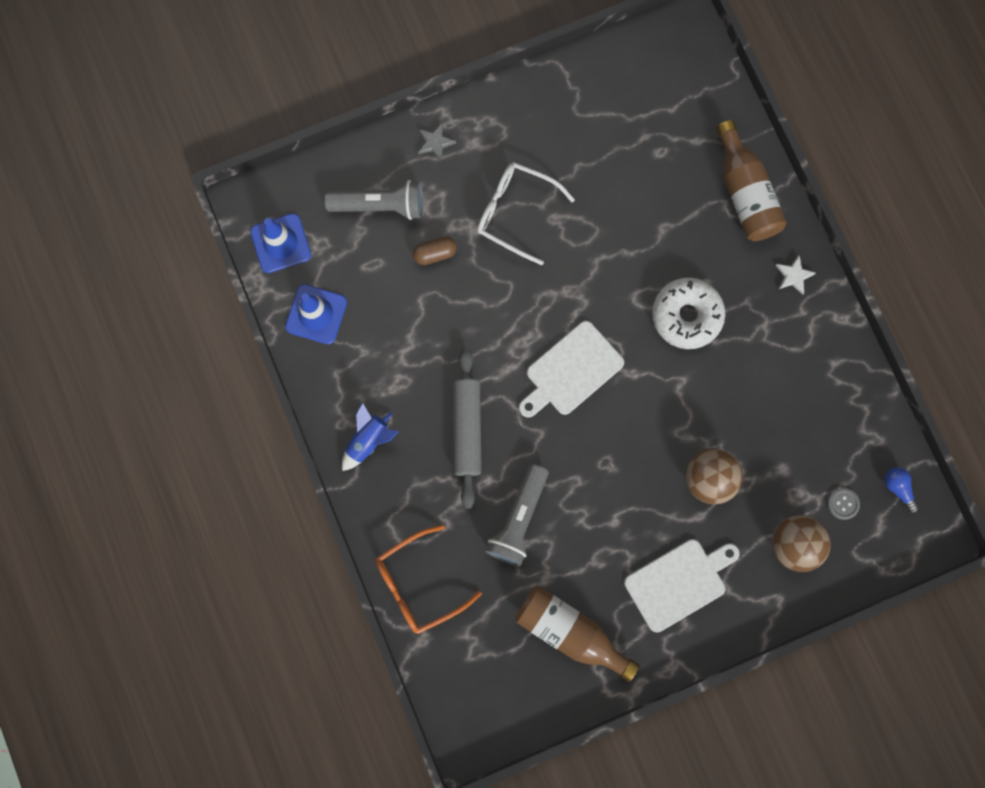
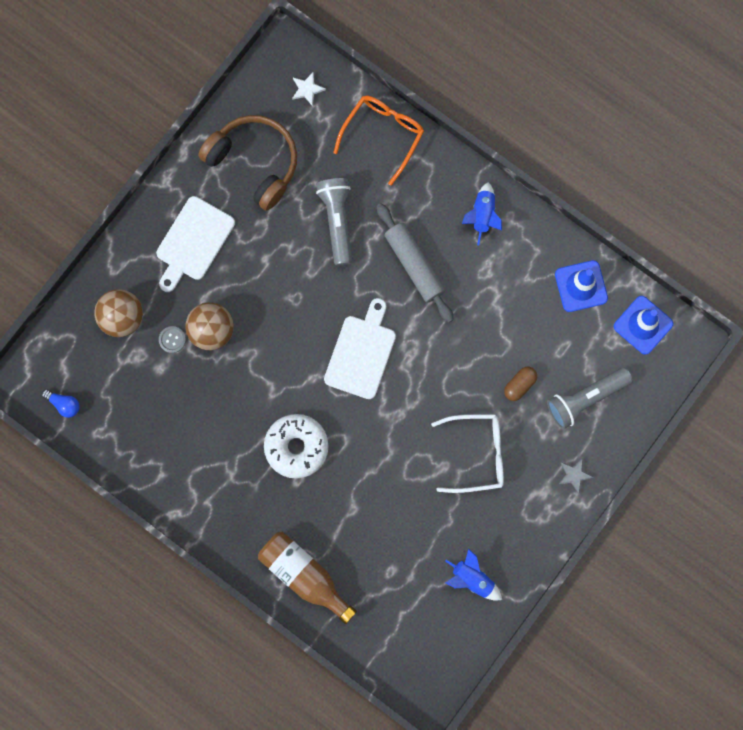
camera: 150 degrees right, 0 degrees up
brown bottle [515,586,640,682] -> brown headphones [198,115,297,211]
white star [776,255,816,295] -> white star moved to [292,72,326,106]
grey button [828,488,860,520] -> grey button moved to [159,326,186,353]
none -> blue rocket [445,549,502,601]

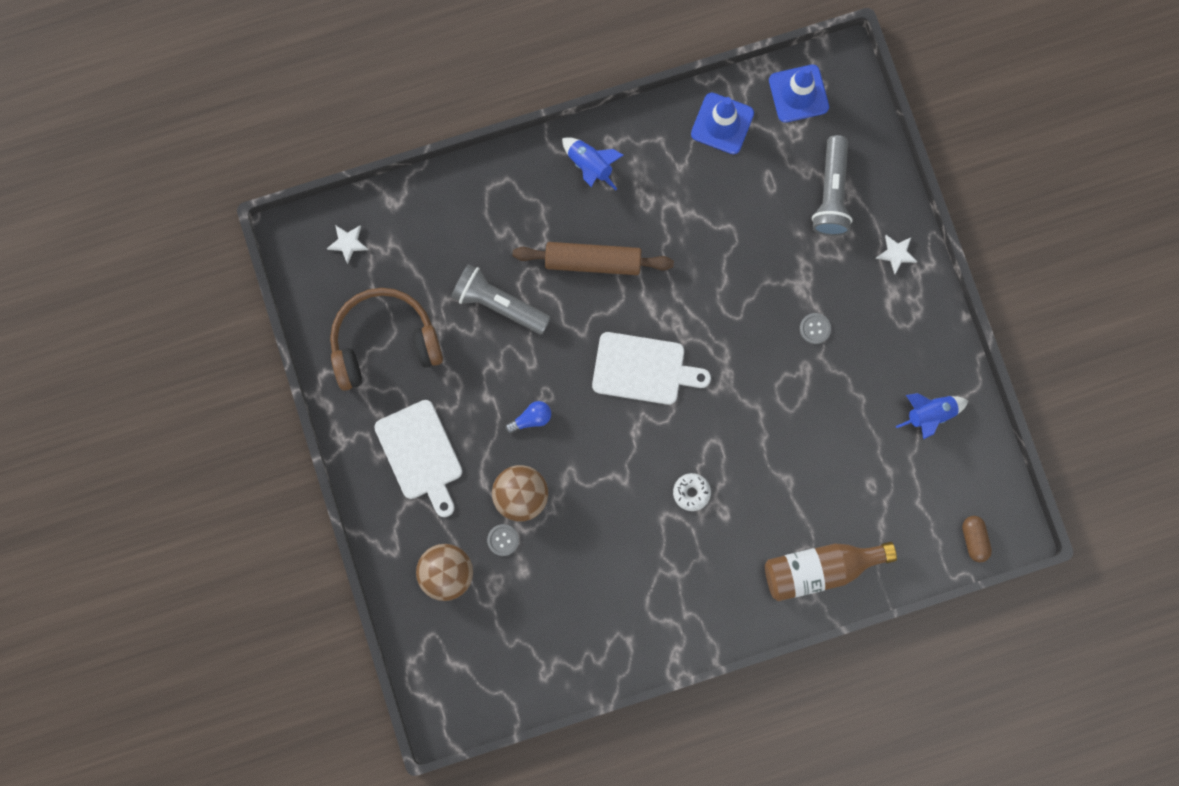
camera: 55 degrees left, 0 degrees up
blue light bulb [42,389,80,418] -> blue light bulb moved to [505,401,551,434]
white donut [264,414,328,479] -> white donut [673,473,711,511], size x0.51
white cutting board [324,298,396,399] -> white cutting board turned 135 degrees clockwise [592,332,711,405]
orange glasses [333,96,424,186] -> none
grey rolling pin [377,203,454,322] -> brown rolling pin [513,242,674,275]
white glasses [431,414,504,493] -> grey button [800,313,831,344]
brown capsule [504,367,537,401] -> brown capsule moved to [962,516,992,562]
grey star [558,458,594,494] -> white star [875,235,917,274]

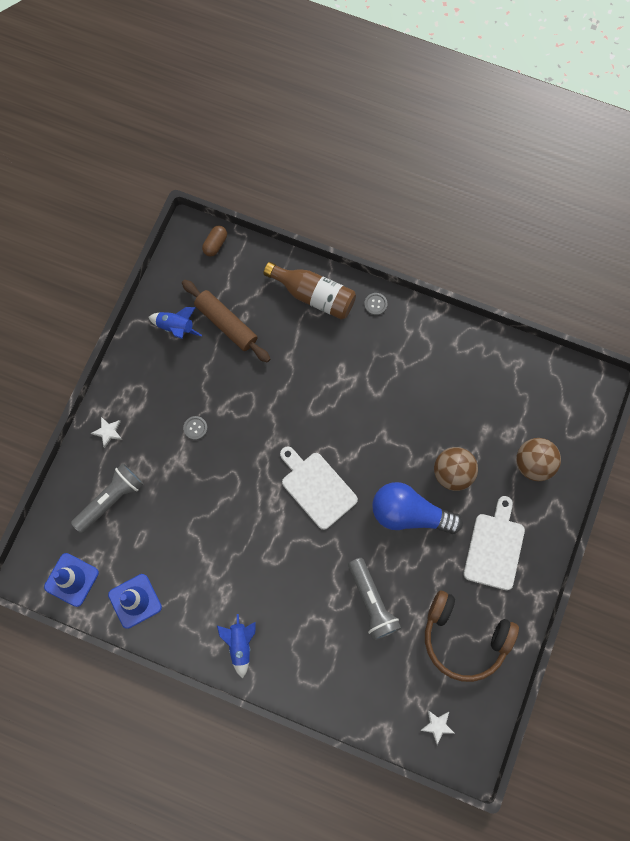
camera: 140 degrees left, 5 degrees down
grey button [487,524,519,556] -> grey button moved to [364,293,387,315]
blue light bulb [505,401,551,434] -> blue light bulb [372,482,463,534], size x2.37
brown rolling pin [513,242,674,275] -> brown rolling pin moved to [182,280,270,363]
white donut [673,473,711,511] -> none

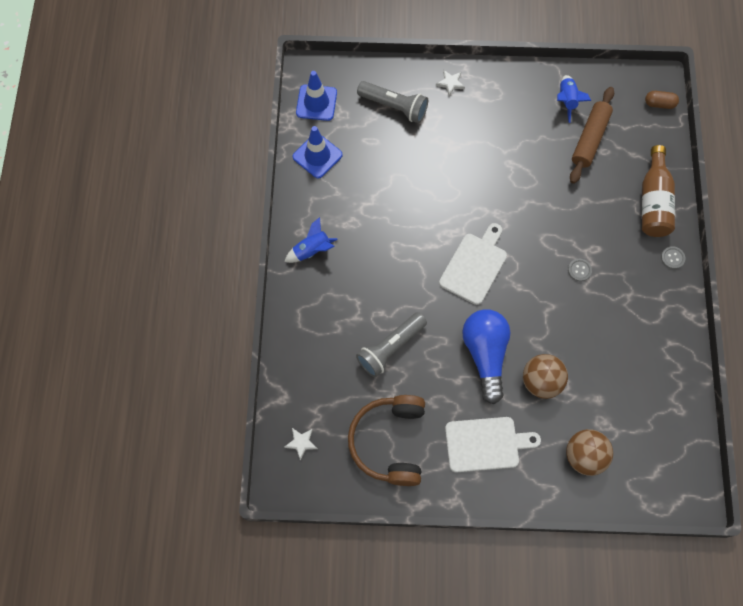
camera: 70 degrees right, 5 degrees down
grey button [183,416,208,440] -> grey button moved to [568,259,592,282]

